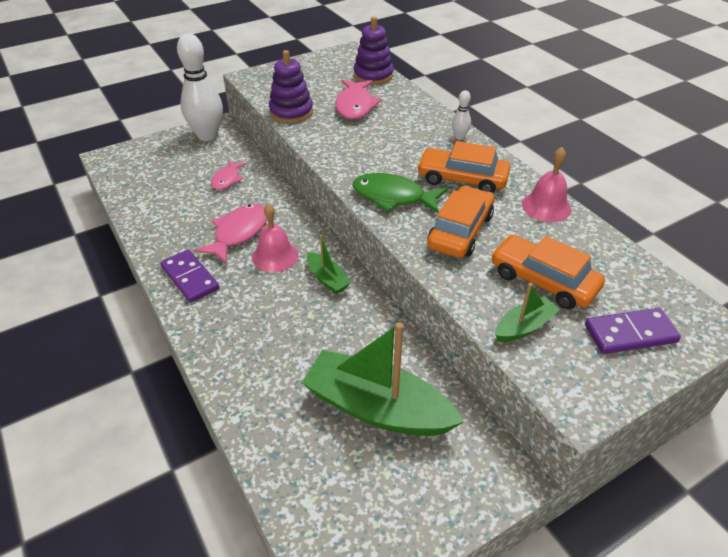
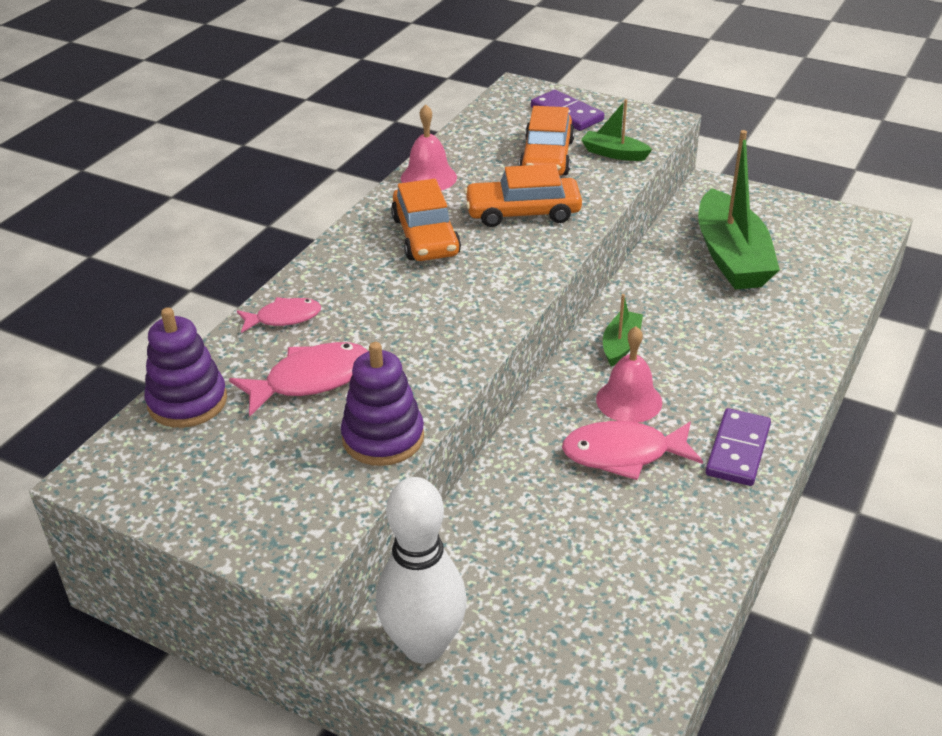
camera: 120 degrees left, 5 degrees down
pink fish [211,160,247,190] -> pink fish moved to [237,297,321,333]
green fish [352,173,448,213] -> none
white bowling pin [452,90,471,140] -> none

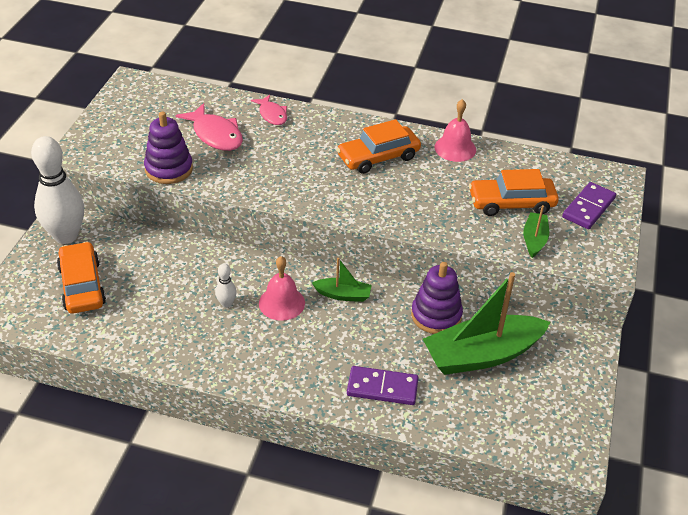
camera: 75 degrees right, 5 degrees up
purple stacking toy [144,307,227,428] -> purple stacking toy moved to [411,262,463,334]
orange car [464,164,582,227] -> orange car moved to [57,242,106,314]
pink fish [562,421,703,480] -> white bowling pin [215,264,237,308]
purple domino [706,408,771,486] -> purple domino moved to [347,366,419,405]

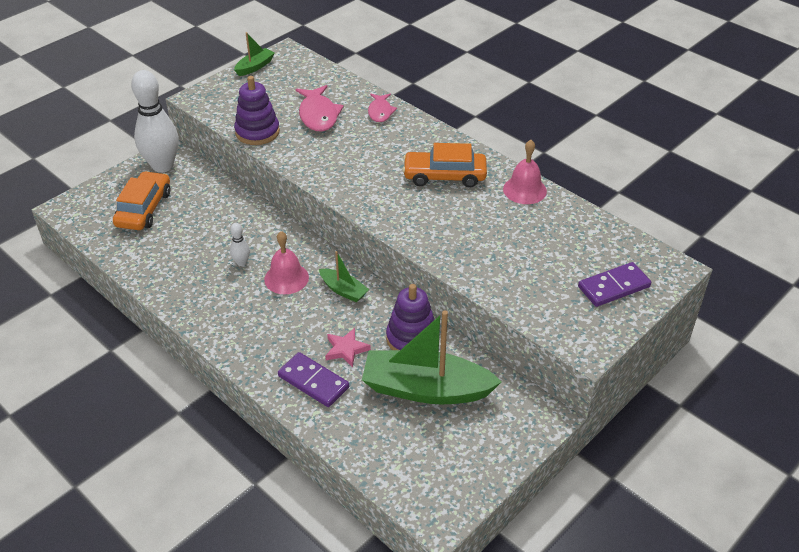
camera: 30 degrees right, 0 degrees up
orange car [469,169,559,216] -> none
green boat [523,205,549,258] -> green boat moved to [234,32,275,76]
none -> pink star [325,328,371,367]

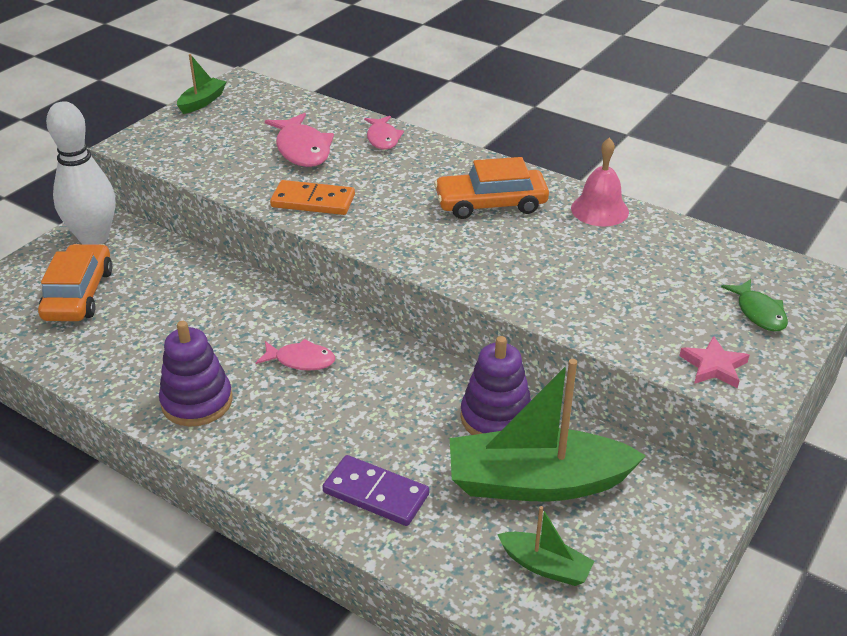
camera: 10 degrees left, 5 degrees down
white bowling pin [230,223,250,266] -> none
purple stacking toy [234,76,280,145] -> purple stacking toy moved to [159,321,233,427]
pink bell [264,231,309,294] -> pink fish [256,339,335,370]
green boat [319,251,369,302] -> green boat moved to [497,506,595,586]
pink star [325,328,371,367] -> pink star moved to [679,336,749,388]
purple domino [578,262,651,307] -> green fish [721,279,788,331]
none -> orange domino [270,180,355,215]

